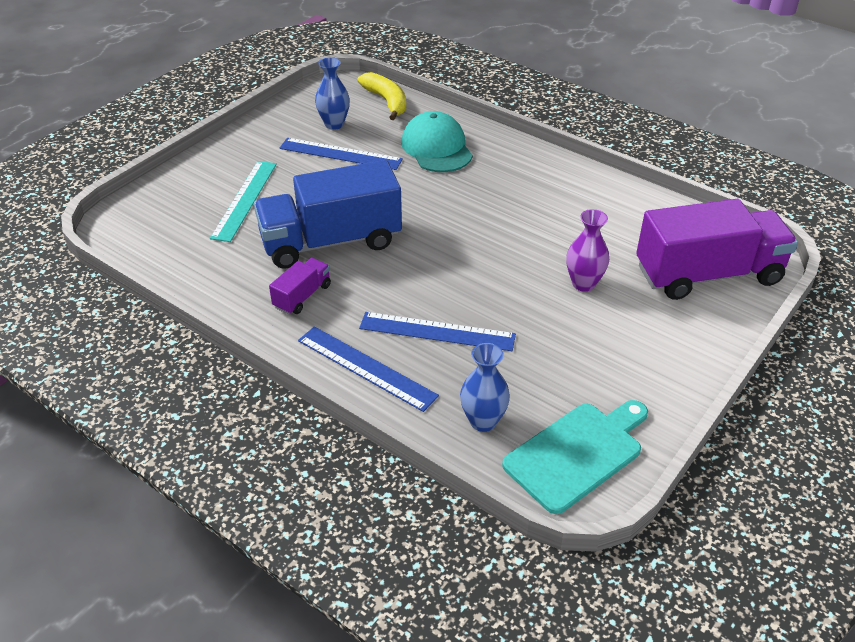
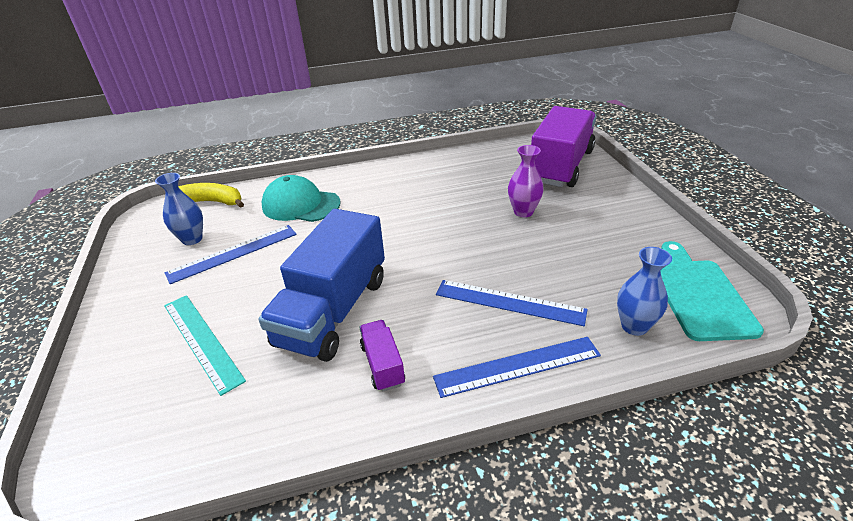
camera: 50 degrees left, 5 degrees down
blue ruler [359,312,516,351] -> blue ruler turned 60 degrees clockwise [436,280,588,326]

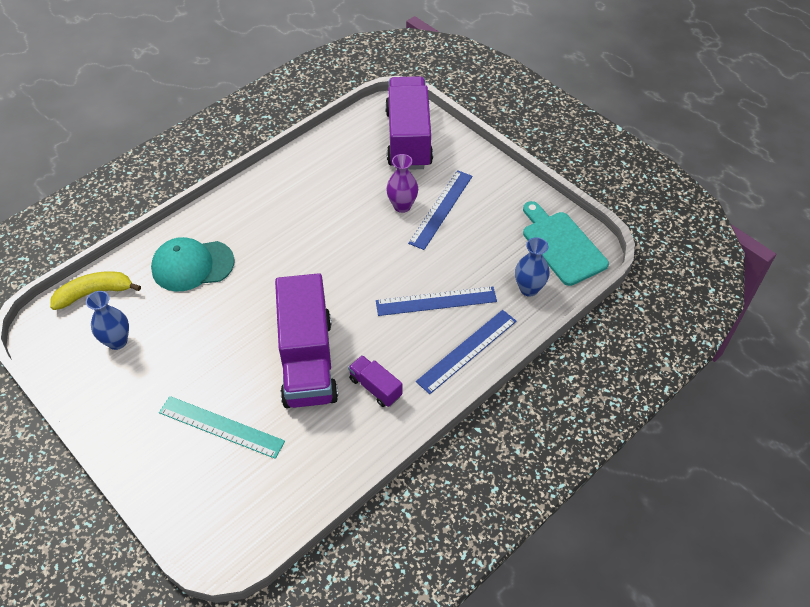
camera: 30 degrees left, 15 degrees up
blue ruler [165,225,297,284] -> blue ruler moved to [408,170,472,250]
blue truck [259,209,385,362] -> purple truck [275,273,338,408]

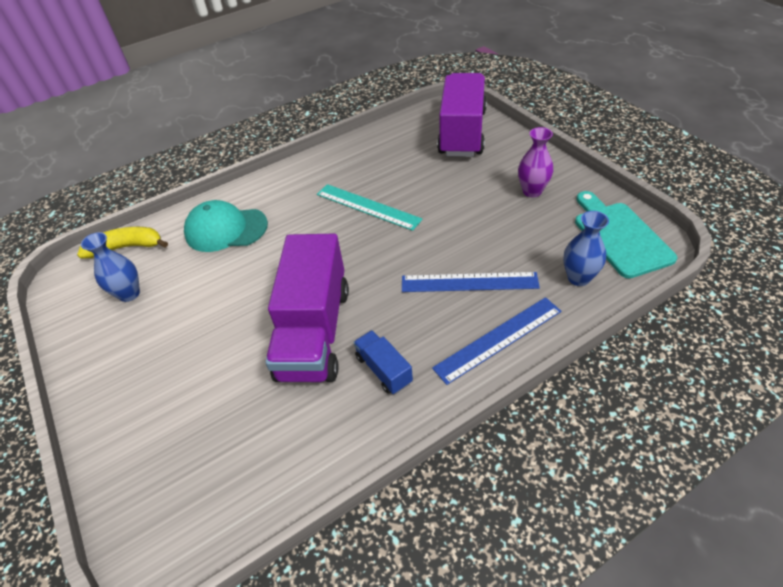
camera: 15 degrees right, 5 degrees down
turquoise ruler [159,396,285,459] -> turquoise ruler moved to [317,184,423,231]
purple truck [348,355,402,407] -> blue truck [353,330,413,394]
purple vase [386,154,418,213] -> purple vase moved to [518,127,553,197]
blue ruler [408,170,472,250] -> none

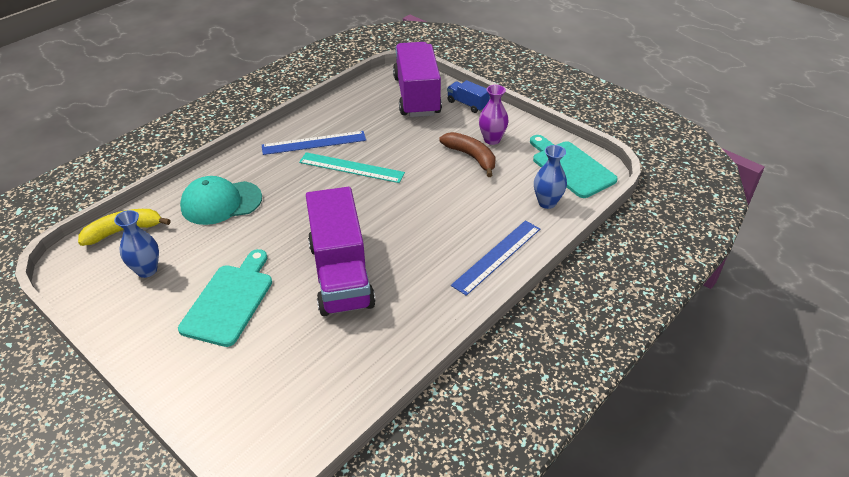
camera: 20 degrees left, 5 degrees down
blue truck [353,330,413,394] -> blue truck moved to [447,80,490,113]
blue ruler [402,272,540,292] -> blue ruler moved to [262,131,366,155]
none -> turquoise cutting board [178,249,272,347]
none -> brown banana [439,132,496,177]

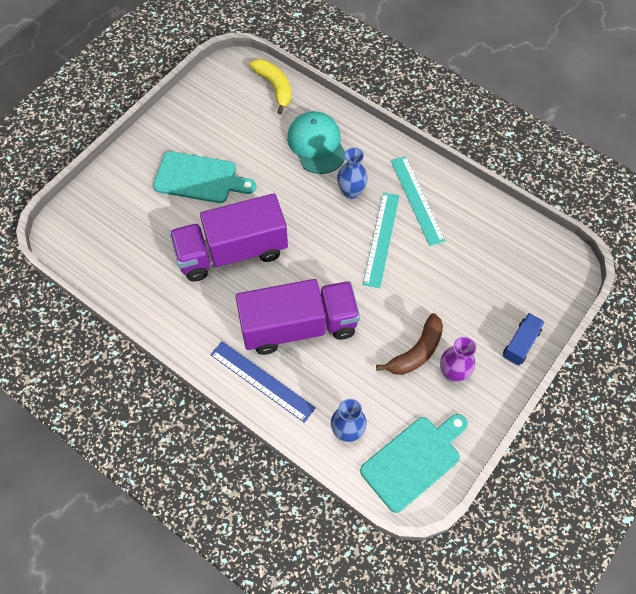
camera: 85 degrees right, 20 degrees up
blue vase [114,210,159,278] -> blue vase moved to [337,147,368,199]
blue ruler [262,131,366,155] -> turquoise ruler [391,156,445,246]
purple truck [393,42,442,117] -> purple truck moved to [235,279,360,355]

